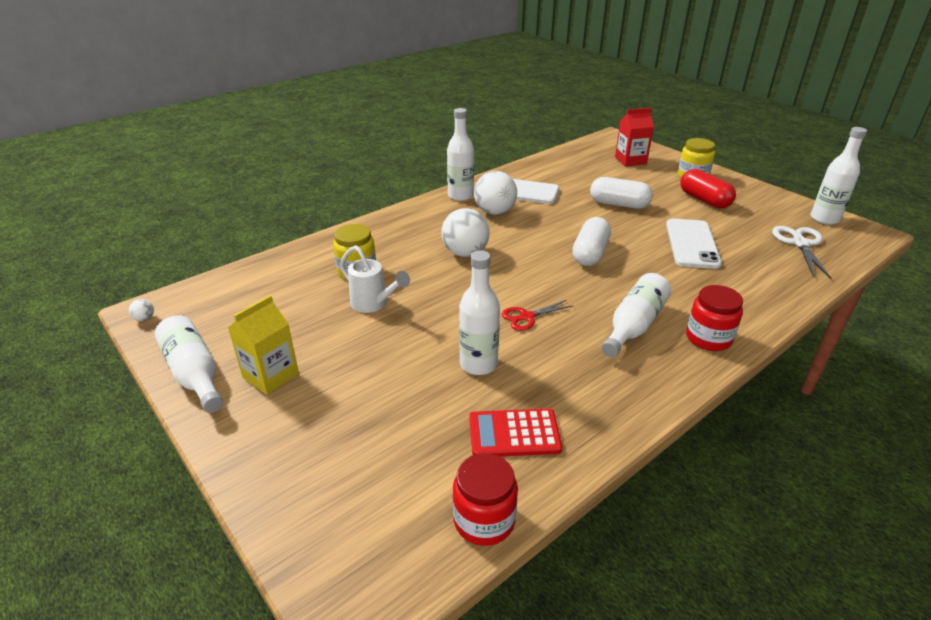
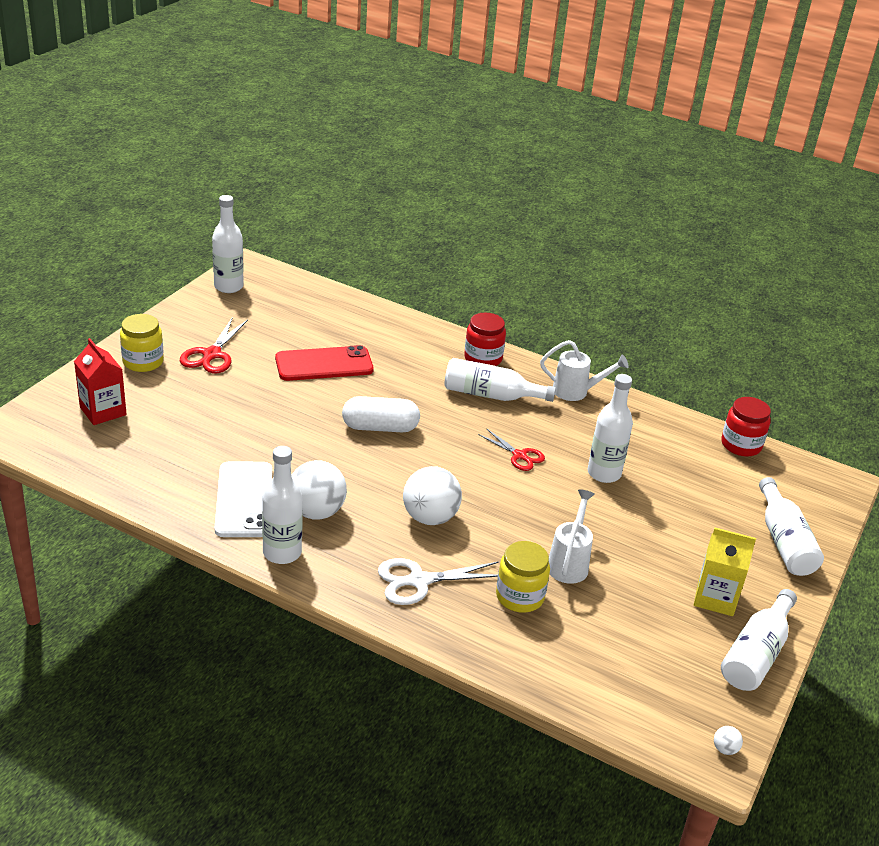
camera: 115 degrees left, 0 degrees up
red calculator [469,408,562,457] -> none
white capsule [590,177,653,209] -> none
white phone [666,219,722,269] -> red phone [275,345,374,381]
red capsule [680,169,736,209] -> red scissors [180,317,248,373]
white scissors [772,226,832,279] -> white scissors moved to [378,558,499,605]
none -> white watering can [540,340,629,401]
none -> white bottle [759,477,824,576]

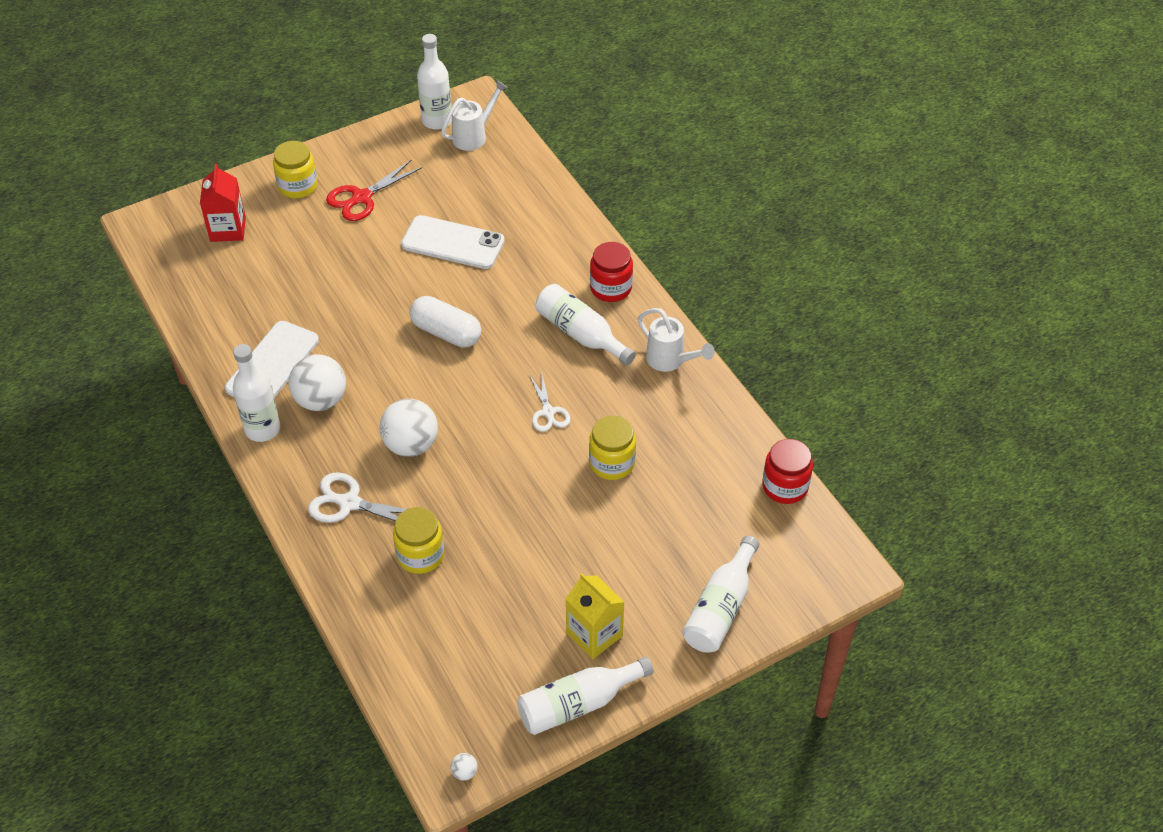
camera: 35 degrees right, 15 degrees up
red phone [275,345,374,381] -> white phone [401,215,505,269]
red scissors [478,428,545,471] -> white scissors [529,371,571,432]
white watering can [549,489,595,584] -> white watering can moved to [441,80,508,151]
white bottle [588,374,633,483] -> yellow jar [589,415,636,480]

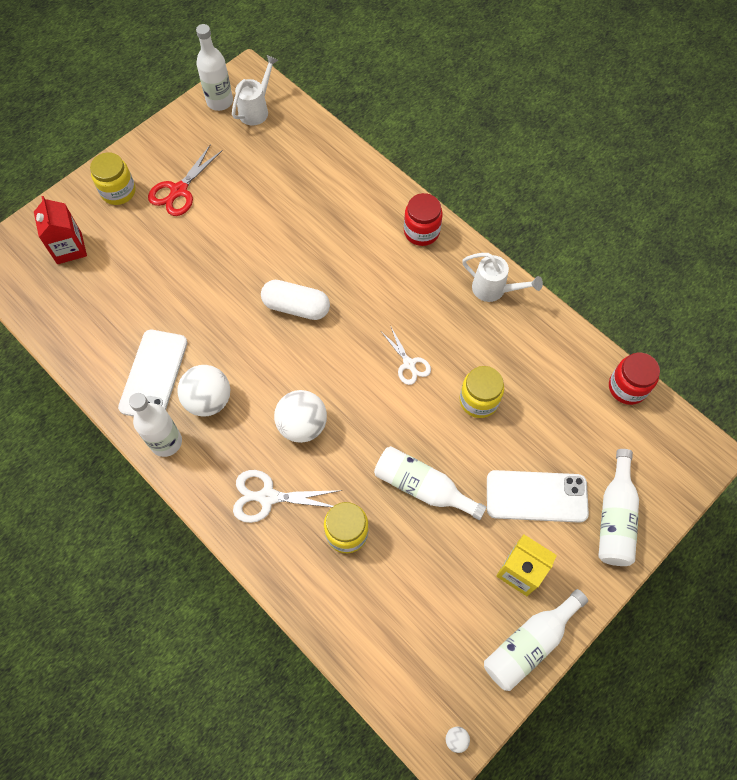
camera: 15 degrees left, 15 degrees up
white phone [401,215,505,269] -> white phone moved to [487,470,589,523]
white bottle [536,284,636,365] -> white bottle moved to [374,446,487,520]

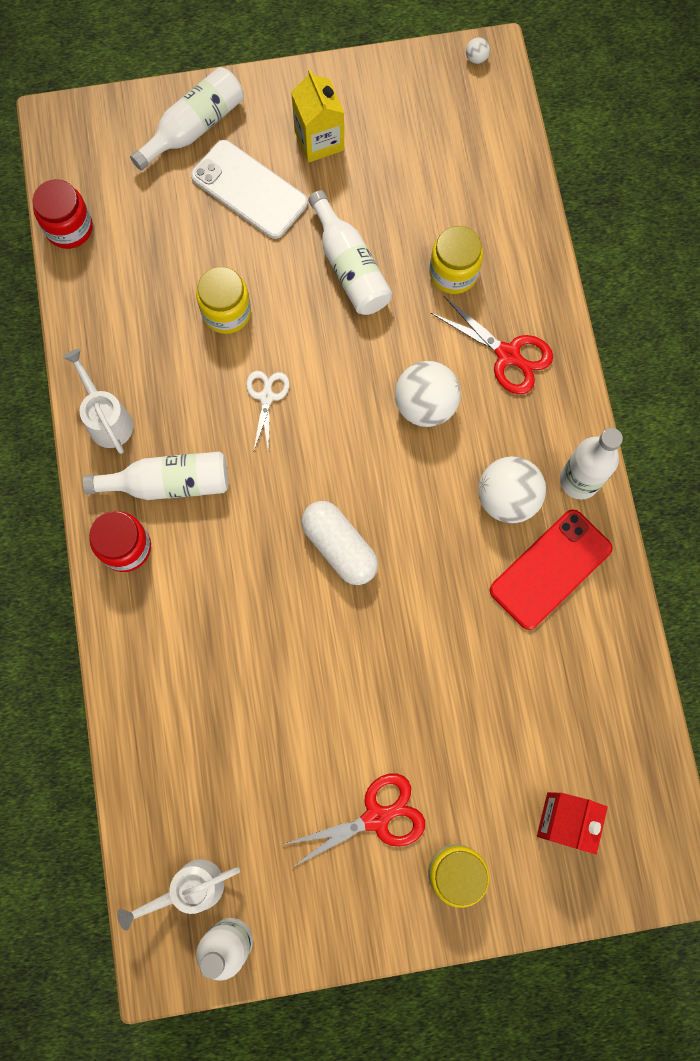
camera: 145 degrees left, 10 degrees up
white phone [118,330,187,417] -> red phone [490,509,613,630]
white scissors [233,470,342,523] -> red scissors [431,296,553,394]
white bottle [484,589,588,691] -> white bottle moved to [82,452,228,500]

